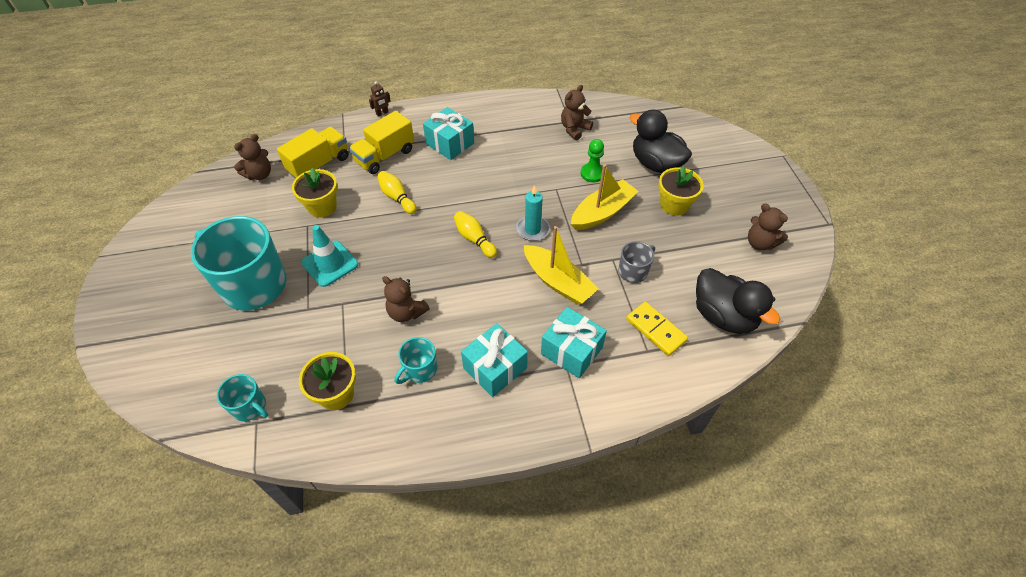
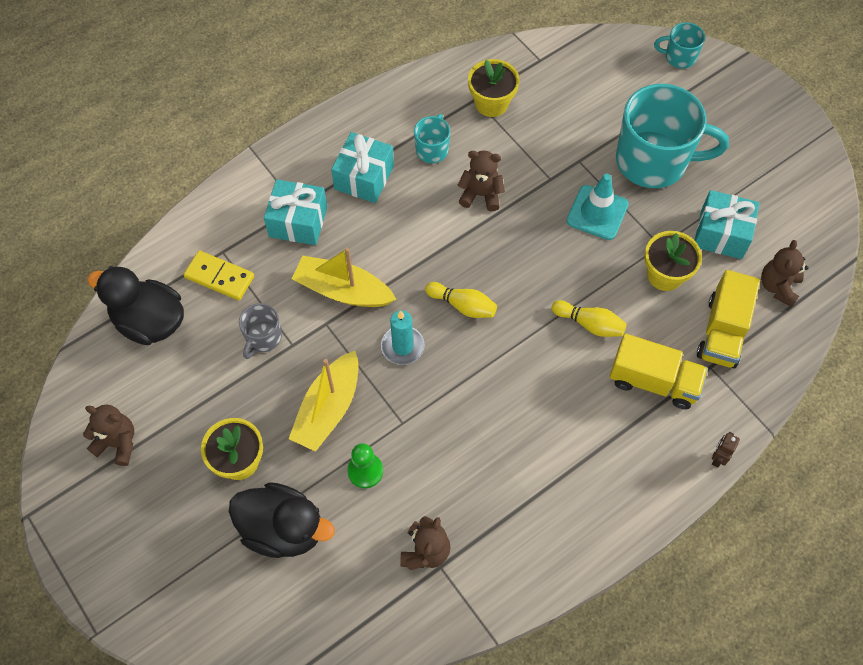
camera: 155 degrees right, 10 degrees up
turquoise mug [217,374,268,421] -> turquoise mug moved to [654,22,705,68]
yellow truck [349,111,414,174] -> yellow truck turned 90 degrees clockwise [610,334,708,409]
turquoise gift [423,107,474,160] -> turquoise gift moved to [695,190,760,259]

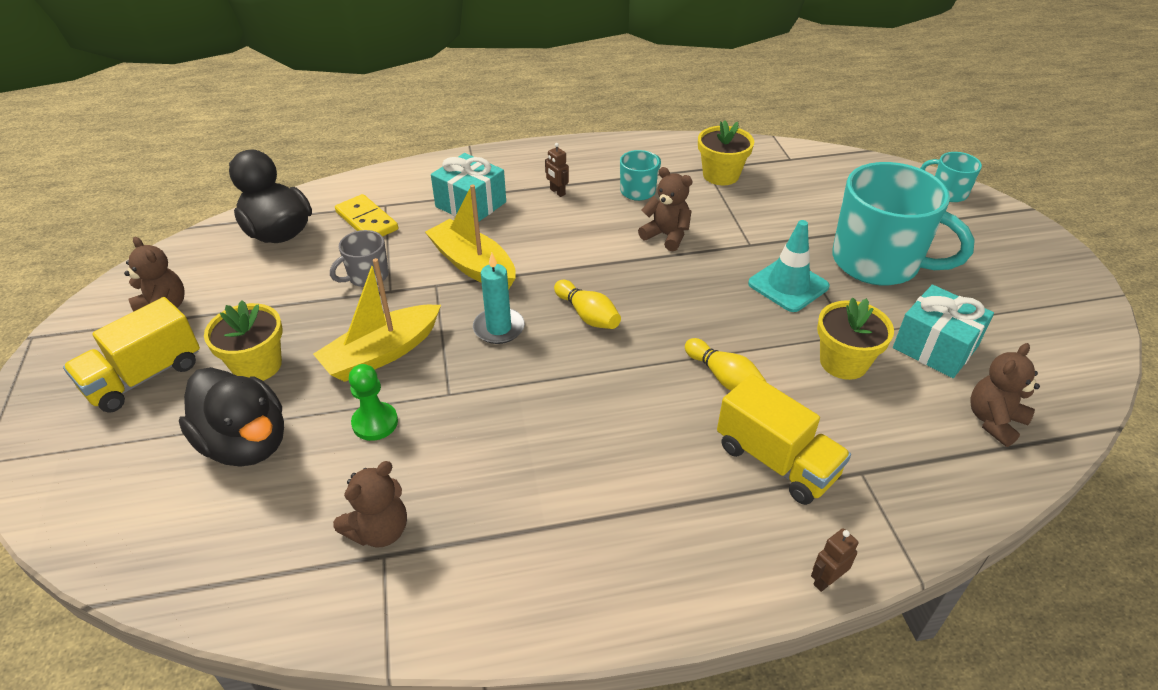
camera: 25 degrees right, 20 degrees down
turquoise gift [331,132,394,203] -> brown robot [545,143,569,197]
yellow truck [697,270,760,368] -> yellow truck moved to [63,297,200,413]

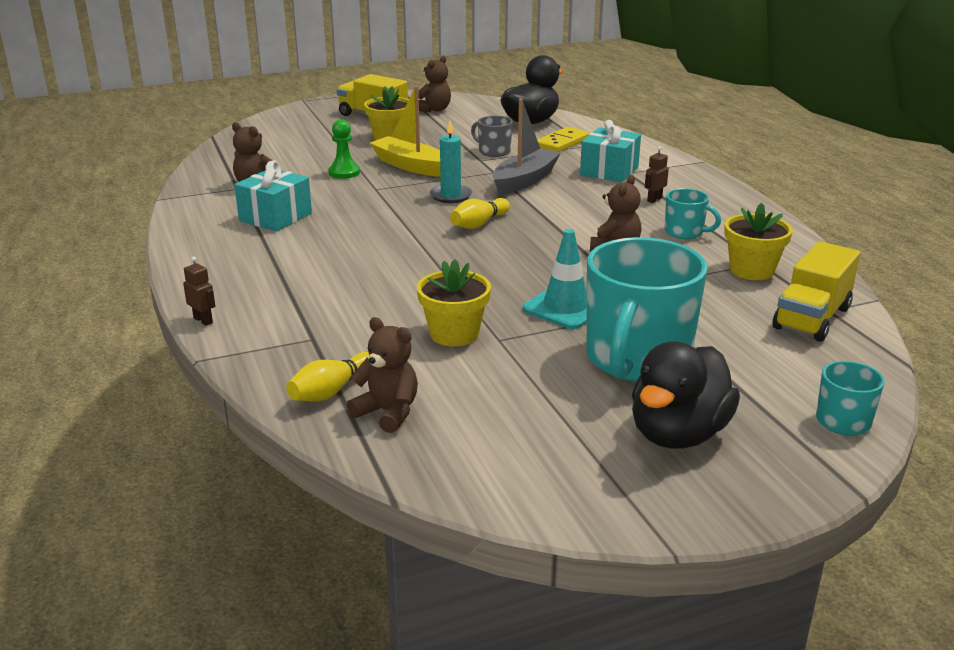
camera: 80 degrees right, 15 degrees down
black duck [179,367,284,466] -> black duck moved to [632,341,740,449]
yellow boat [425,184,516,290] -> grey boat [492,98,561,195]
yellow bowling pin [685,338,766,391] -> yellow bowling pin moved to [286,352,369,401]
yellow truck [717,374,851,505] -> yellow truck moved to [773,241,860,342]
turquoise gift [893,285,994,378] -> turquoise gift moved to [234,160,312,232]

